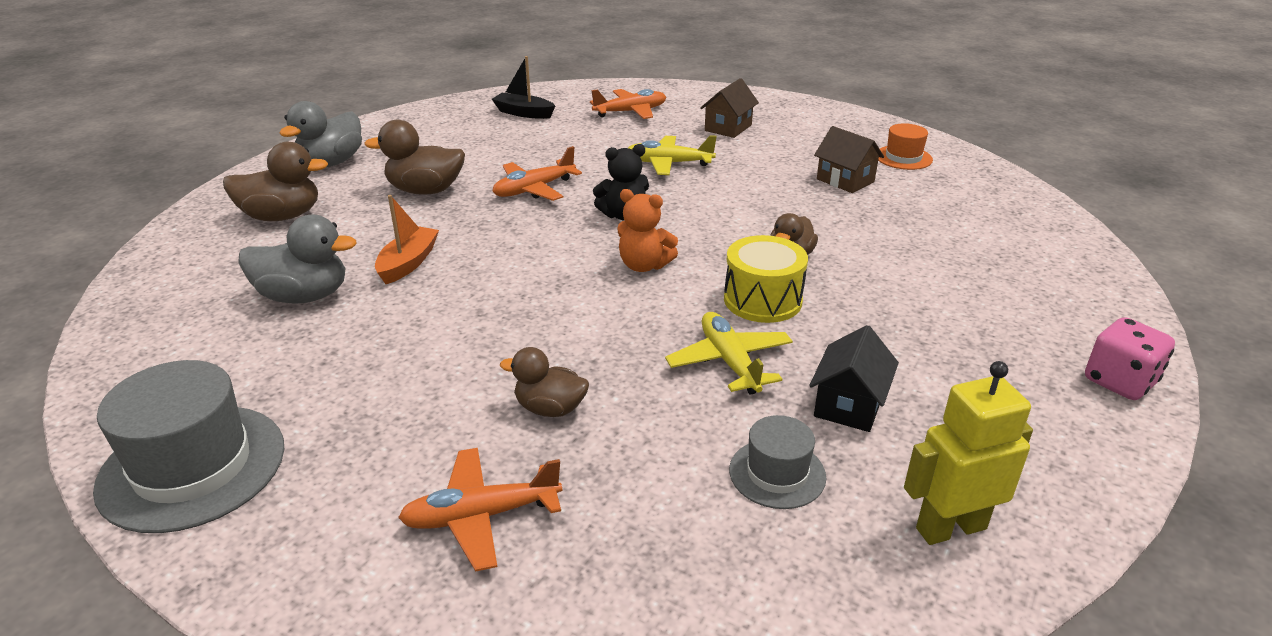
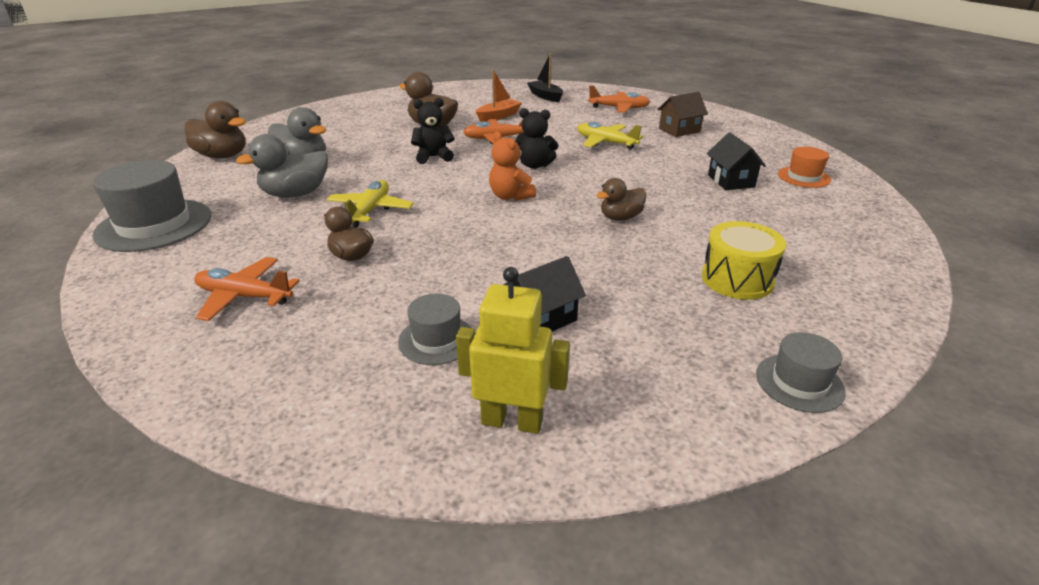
camera: 30 degrees right, 0 degrees up
brown duck [223,142,328,221] -> brown duck moved to [185,101,246,158]
grey duck [279,101,362,167] -> grey duck moved to [236,134,328,198]
orange boat [375,195,439,284] -> orange boat moved to [476,70,522,122]
yellow plane [665,312,793,395] -> yellow plane moved to [326,180,414,228]
yellow drum [724,235,808,323] -> yellow drum moved to [702,221,786,300]
brown house [814,126,884,193] -> black house [707,133,766,190]
pink dice [1085,317,1175,400] -> grey hat [756,332,846,413]
none -> black teddy bear [411,98,454,164]

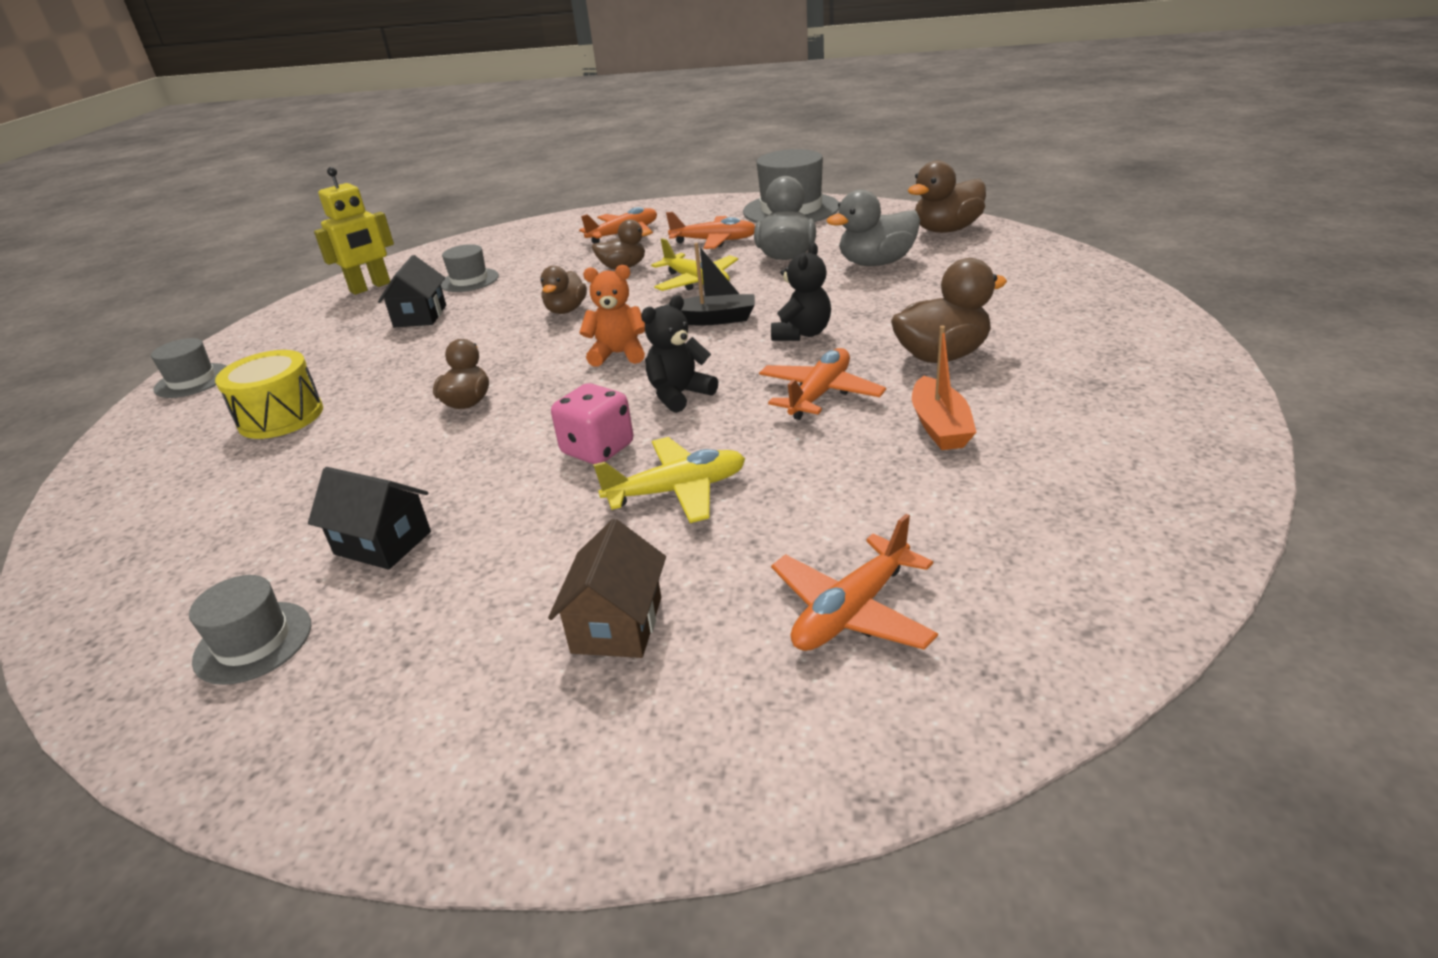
camera: 130 degrees right, 0 degrees up
black boat [527,53,563,102] -> black boat moved to [666,243,755,326]
orange hat [778,147,831,188] -> grey hat [189,575,311,685]
none -> brown duck [540,266,587,314]
none -> pink dice [551,383,633,464]
none -> orange plane [666,212,755,249]

